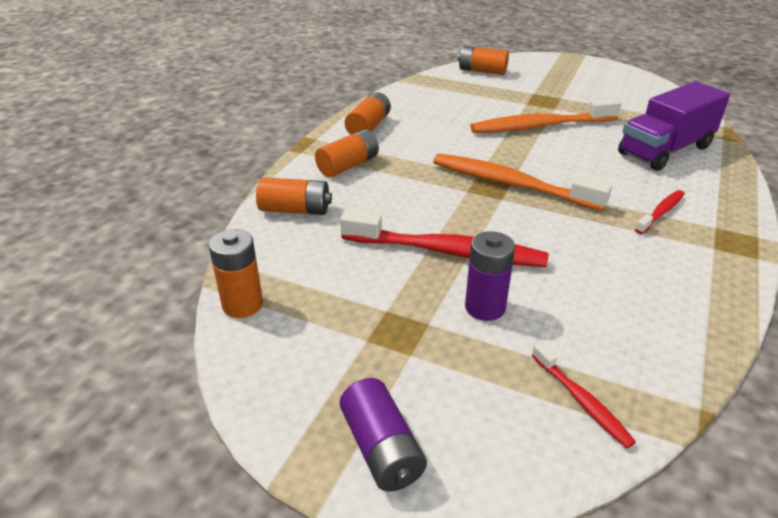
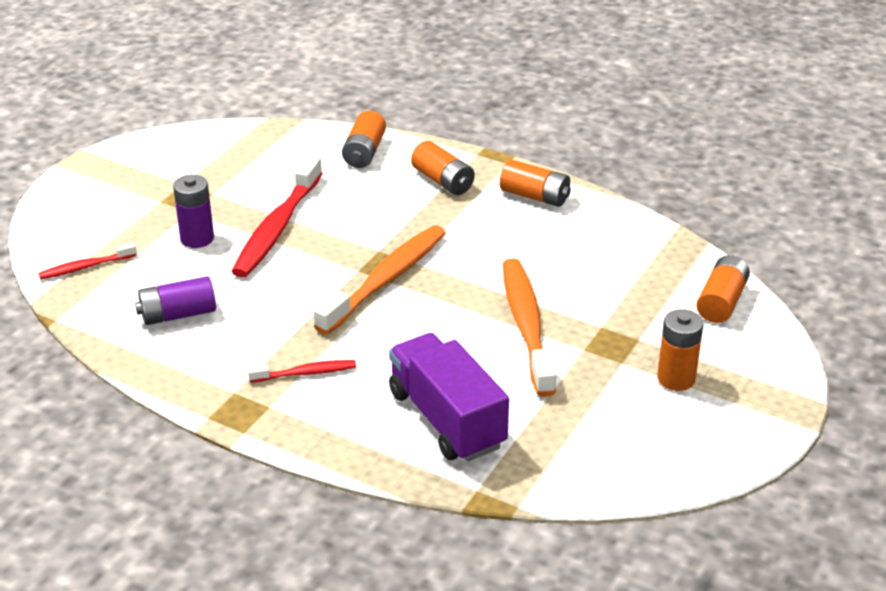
camera: 95 degrees right, 0 degrees up
orange battery [209,229,263,318] -> orange battery moved to [657,309,703,391]
purple battery [340,378,427,492] -> purple battery moved to [135,276,216,325]
red toothbrush [635,190,685,234] -> red toothbrush turned 60 degrees counterclockwise [248,360,356,382]

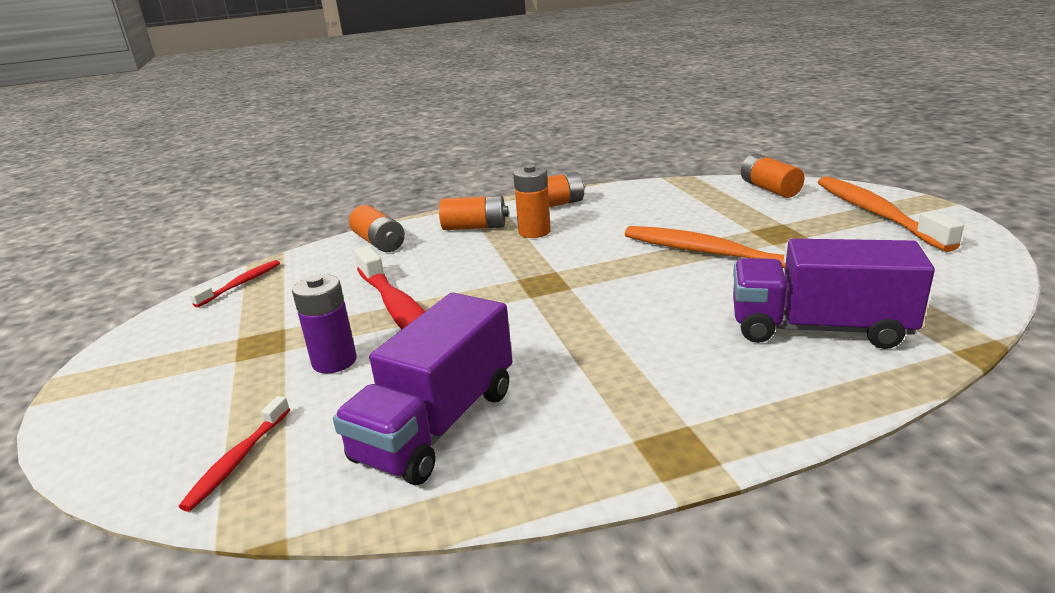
camera: 45 degrees left, 10 degrees down
purple battery [135,276,216,325] -> purple truck [333,293,512,485]
red toothbrush [248,360,356,382] -> red toothbrush moved to [190,260,280,308]
orange toothbrush [313,225,446,335] -> orange toothbrush moved to [818,176,964,252]
orange battery [657,309,703,391] -> orange battery moved to [513,164,551,238]

